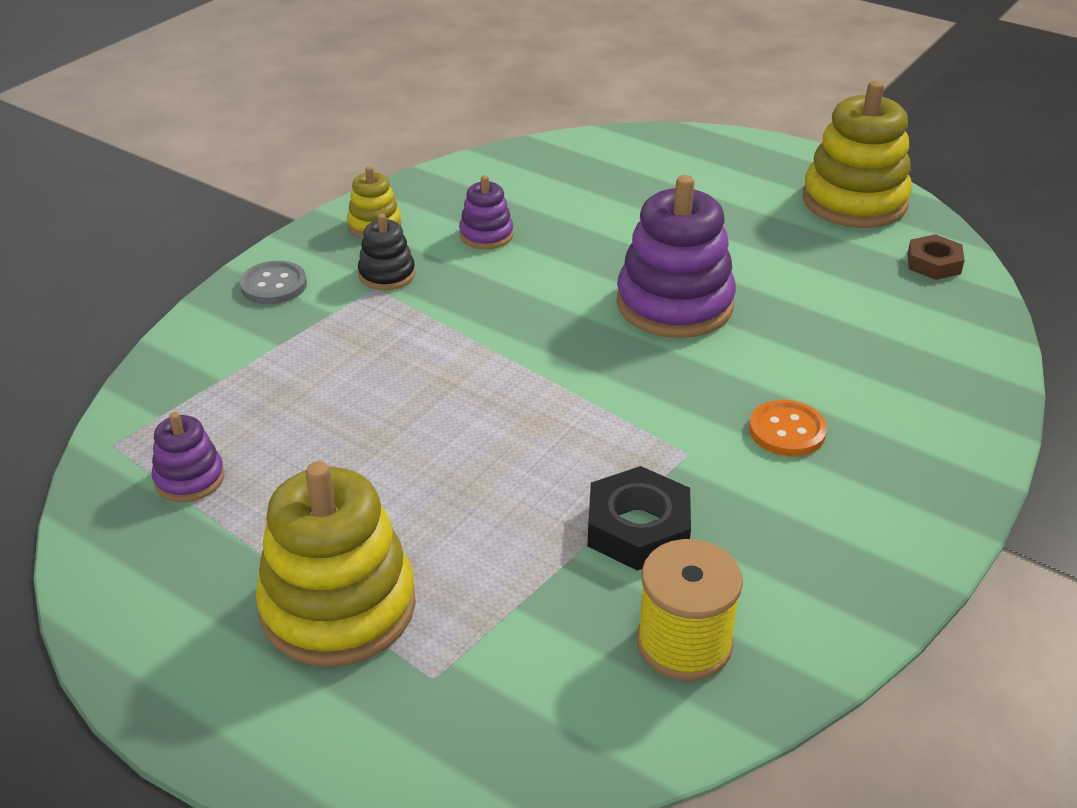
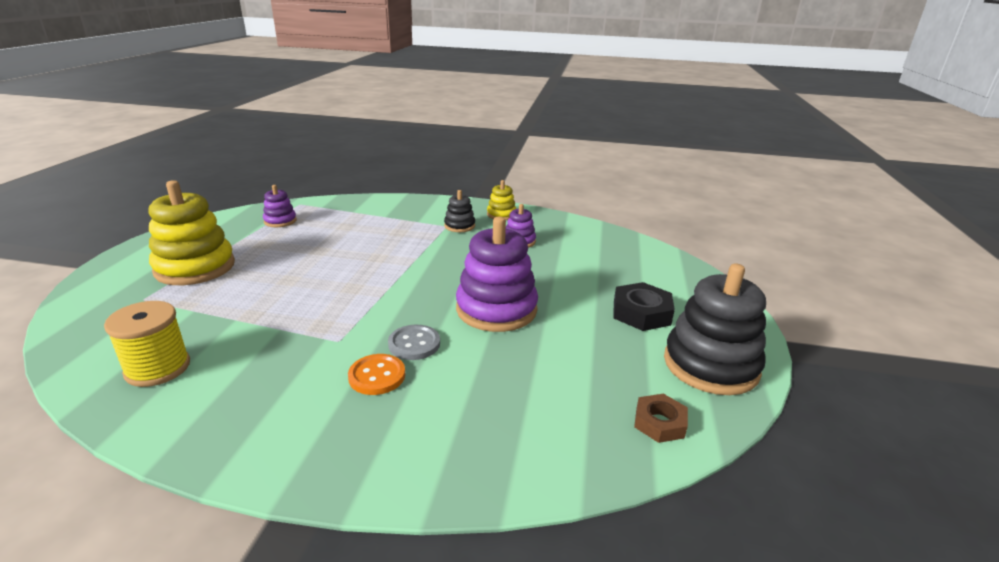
camera: 65 degrees right, 10 degrees down
grey button [240,261,307,304] -> grey button moved to [388,325,440,360]
black nut [588,466,691,571] -> black nut moved to [614,282,675,331]
yellow stacking toy [802,81,912,228] -> black stacking toy [664,264,766,395]

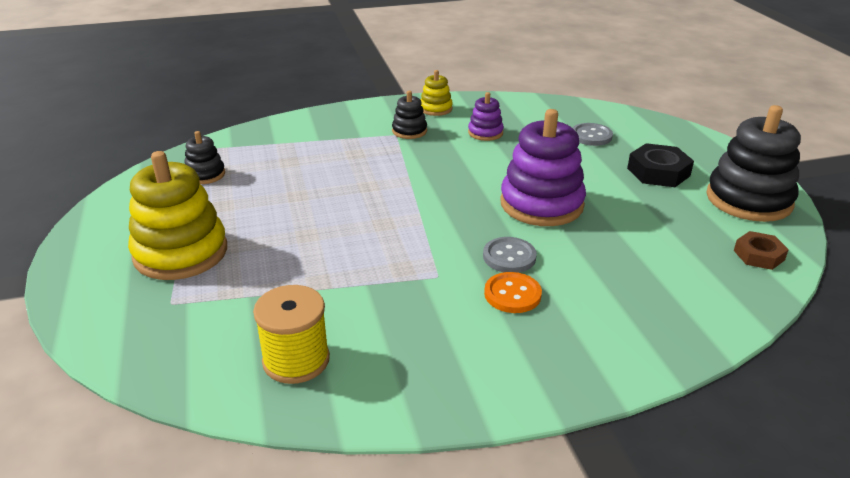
camera: 25 degrees left, 5 degrees up
purple stacking toy [263,185,297,227] -> black stacking toy [185,131,225,184]
none -> grey button [573,123,613,146]

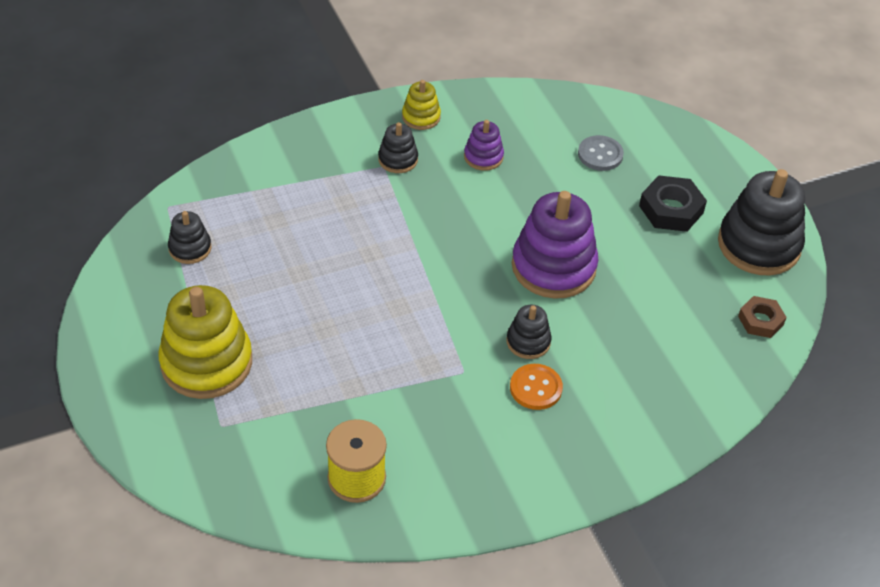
camera: 10 degrees left, 15 degrees up
grey button [483,237,537,273] -> black stacking toy [506,305,552,359]

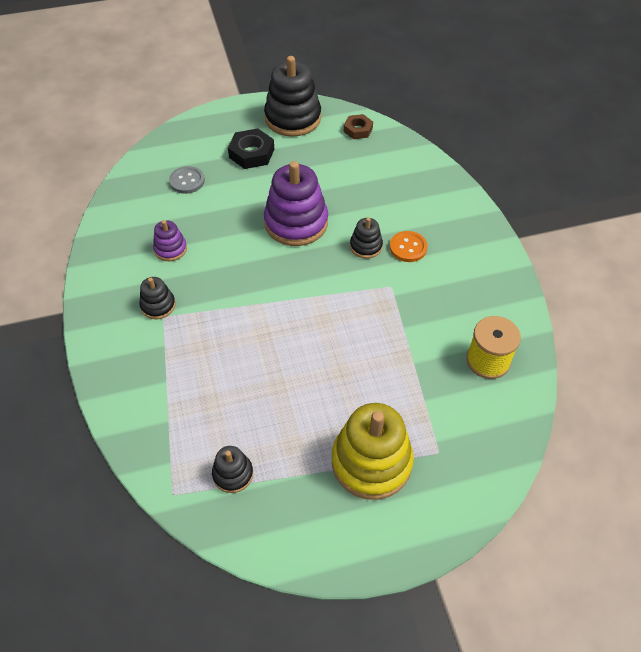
camera: 80 degrees left, 5 degrees up
yellow stacking toy [402,80,441,130] -> none

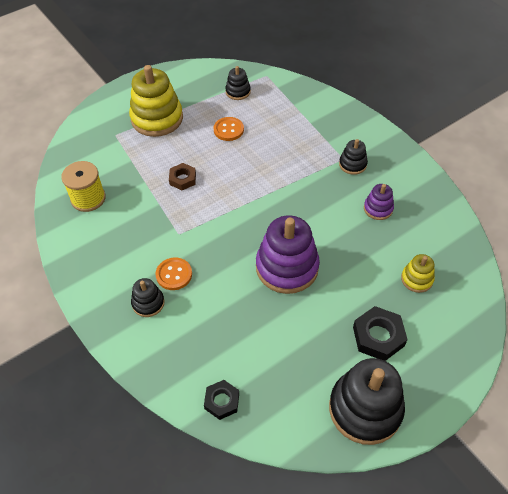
camera: 160 degrees right, 0 degrees up
grey button [169,166,205,194] -> yellow stacking toy [401,254,435,293]
brown nut [344,114,373,139] -> brown nut moved to [169,163,196,190]
black stacking toy [350,217,383,259] -> black stacking toy moved to [131,278,165,317]
none -> black nut [204,380,239,420]
none -> orange button [213,117,244,141]

